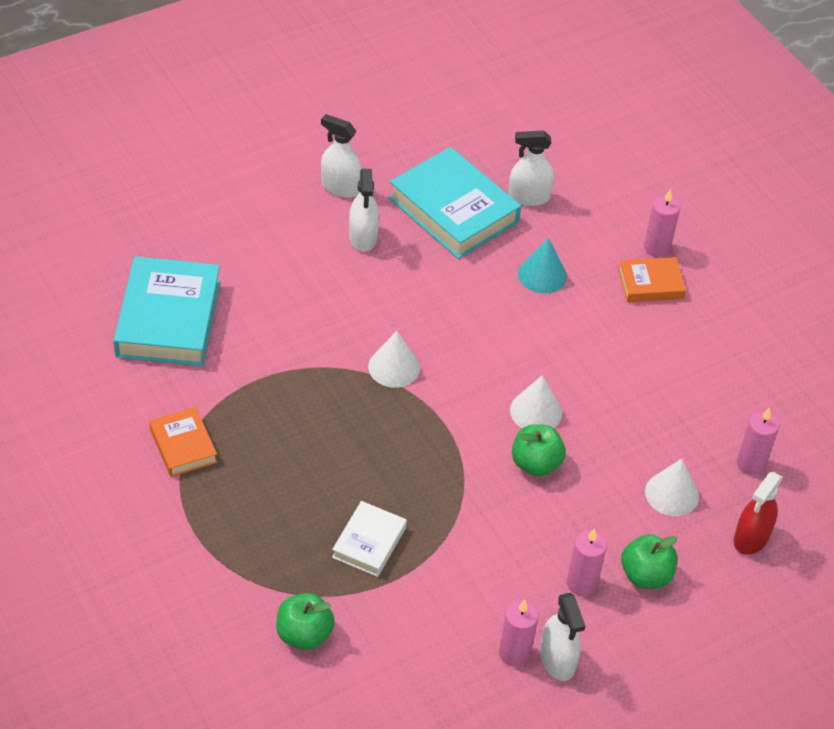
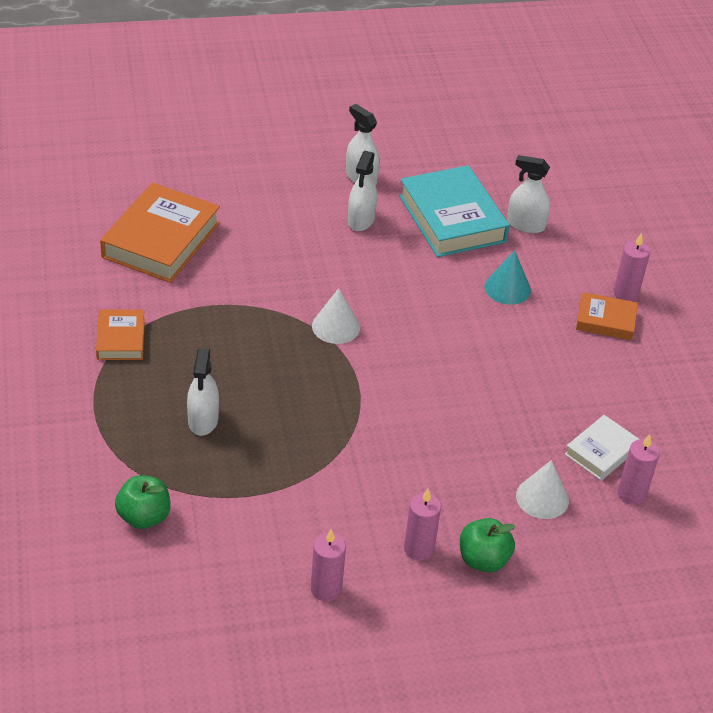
camera: 20 degrees right, 5 degrees down
turquoise book [114,256,220,366] -> orange book [100,182,220,283]
white book [332,501,407,577] -> white book moved to [565,415,639,481]
white cone [510,375,562,428] -> none
green apple [512,424,566,476] -> none
white spray bottle [540,593,586,681] -> white spray bottle moved to [187,349,219,436]
red spray bottle [734,472,783,555] -> none

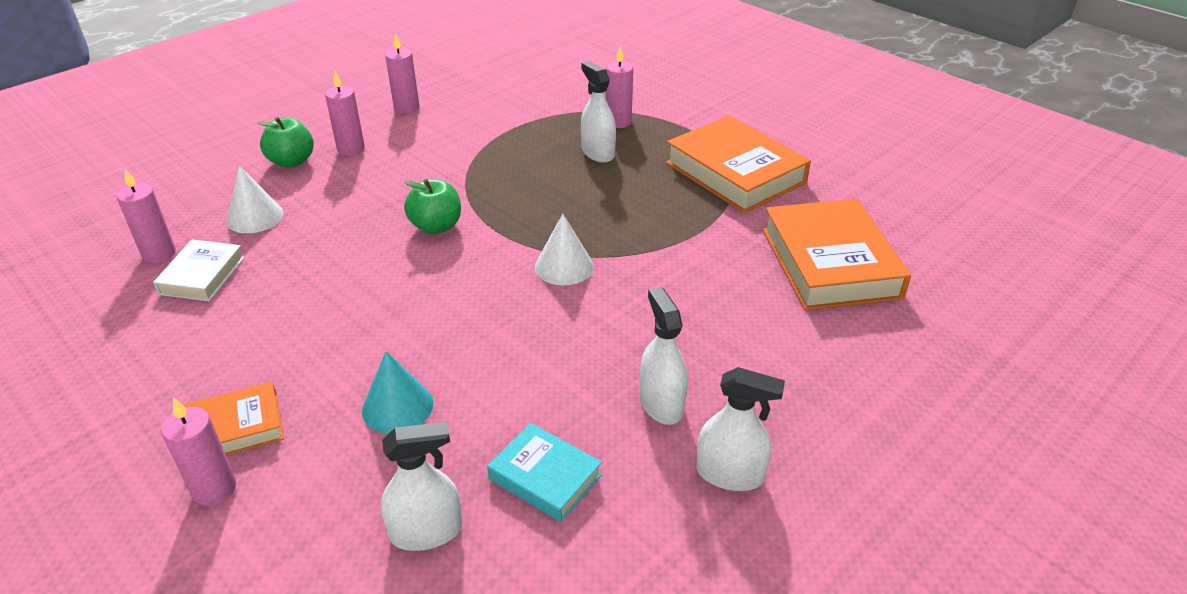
camera: 150 degrees right, 5 degrees down
orange book [96,310,145,360] -> orange book [666,116,811,213], size x1.87
green apple [115,475,171,529] -> green apple moved to [404,179,461,234]
turquoise book [399,165,510,257] -> turquoise book [487,423,602,522], size x0.54
none -> pink candle [606,46,633,128]

